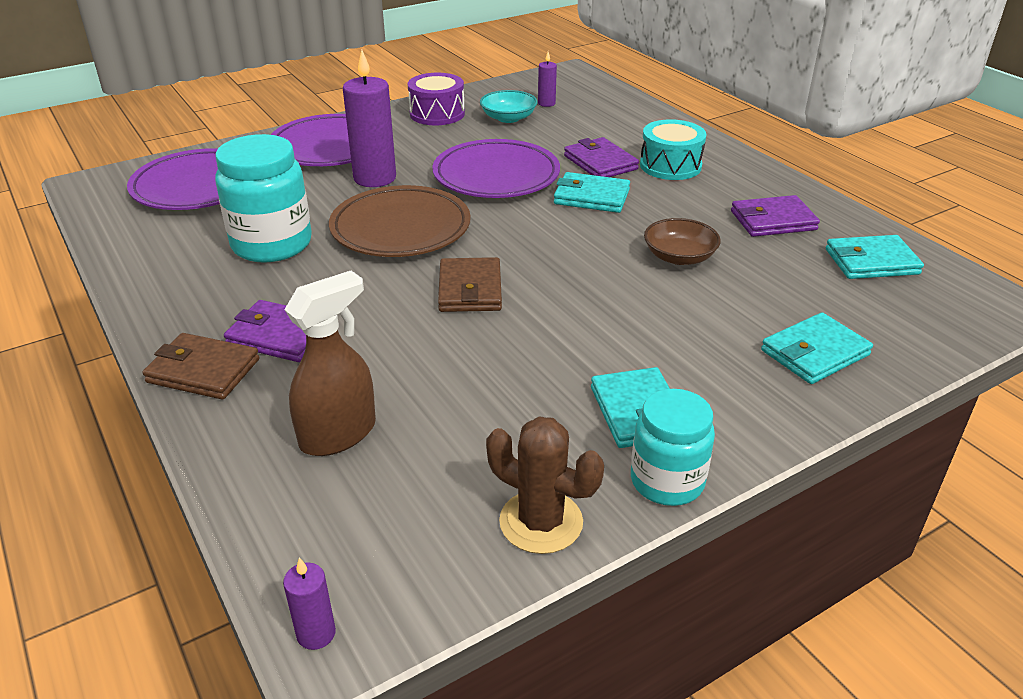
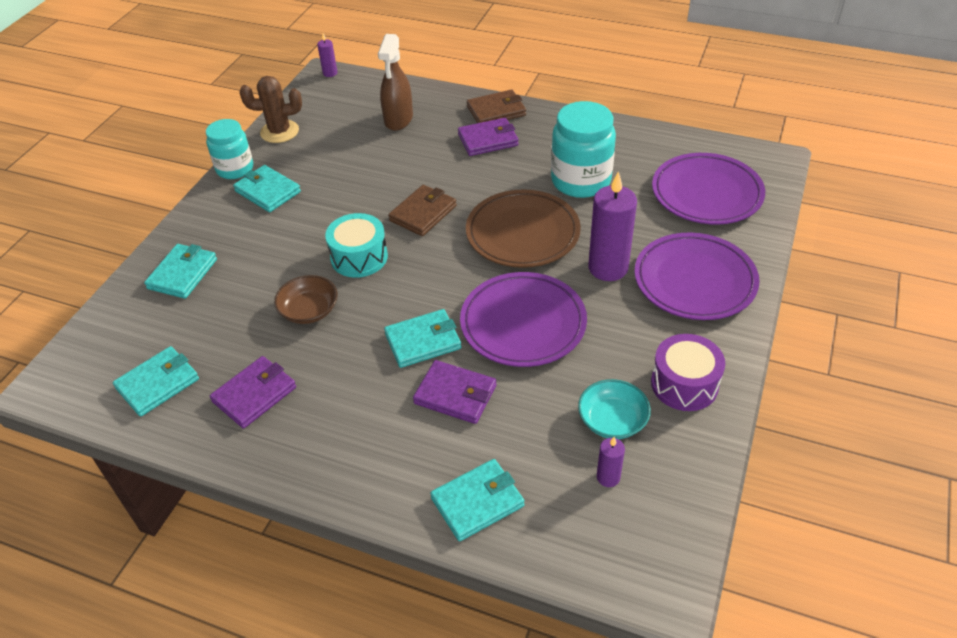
camera: 145 degrees right, 10 degrees up
brown wallet [438,257,502,312] -> brown wallet turned 75 degrees clockwise [388,185,457,236]
turquoise drum [640,119,707,180] -> turquoise drum moved to [325,213,388,278]
none -> turquoise wallet [430,459,524,541]

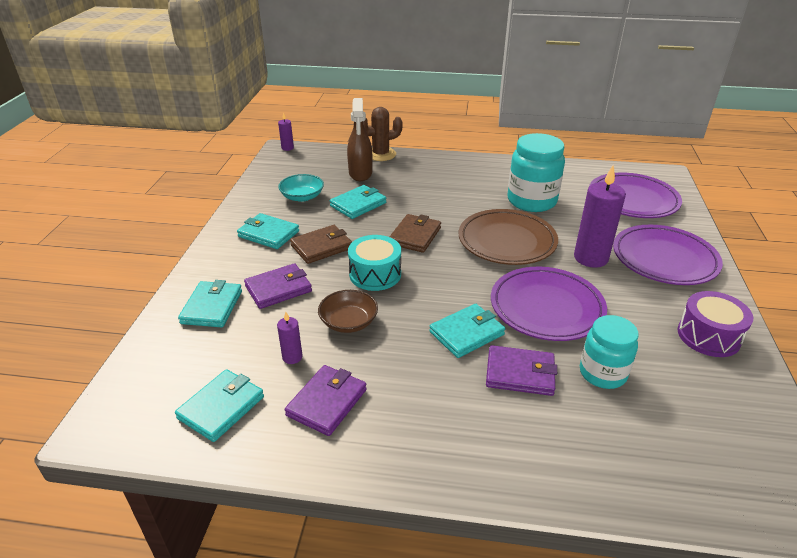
camera: 15 degrees left, 10 degrees down
turquoise jar [206,119,253,179] -> turquoise jar moved to [580,315,638,389]
brown cactus [240,76,302,143] -> brown cactus moved to [363,107,403,161]
turquoise wallet [430,459,524,541] -> turquoise wallet moved to [330,185,386,219]
purple wallet [458,118,519,156] -> purple wallet moved to [244,263,312,309]
brown wallet [467,89,526,123] -> brown wallet moved to [290,225,352,264]
turquoise bowl [578,379,651,439] -> turquoise bowl moved to [278,174,324,202]
purple candle [597,437,625,487] -> purple candle moved to [277,312,302,364]

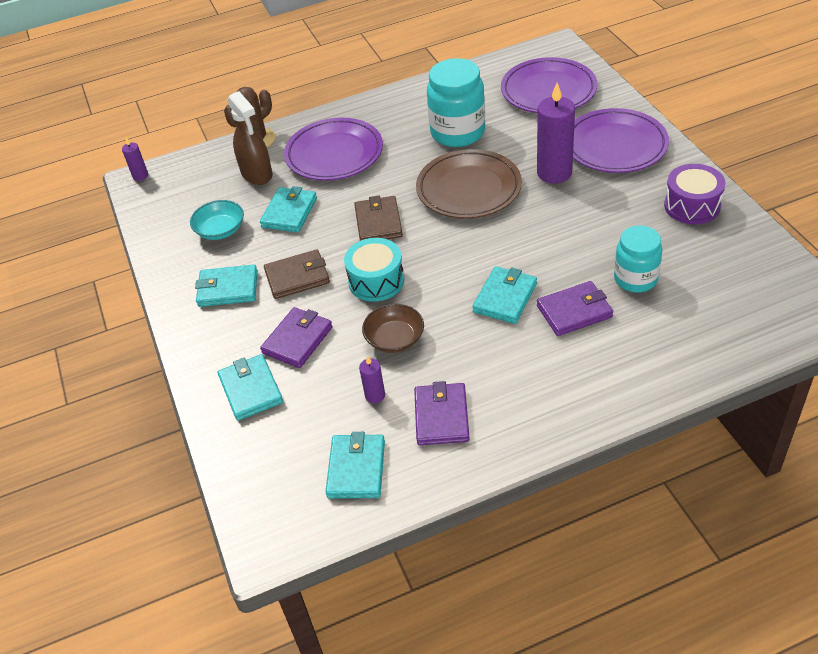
camera: 25 degrees left, 10 degrees up
brown wallet [290,225,352,264] -> brown wallet turned 45 degrees clockwise [264,249,330,299]
purple plate [491,267,607,341] -> purple plate moved to [284,118,383,181]

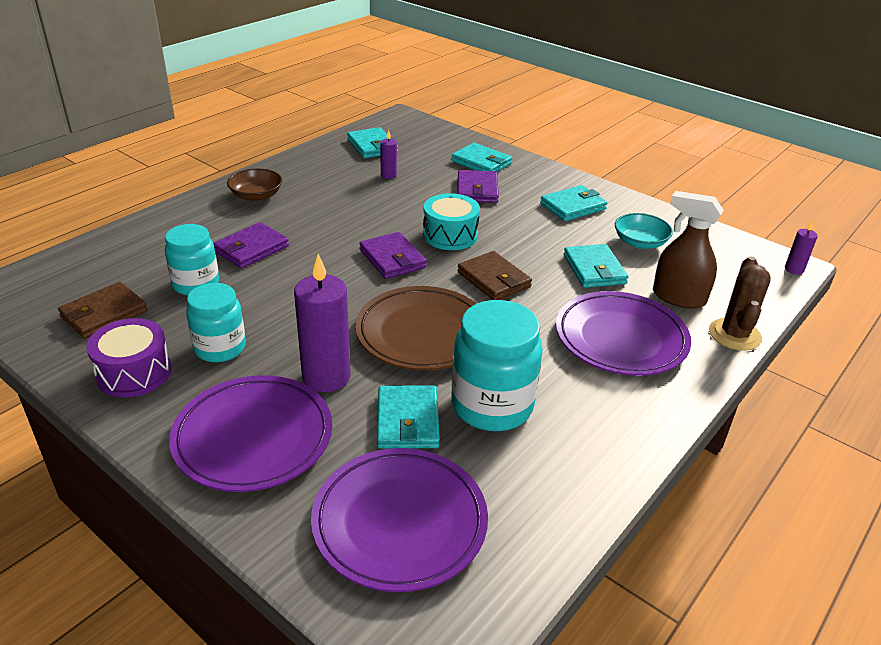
camera: 145 degrees right, 10 degrees down
brown wallet [264,249,330,299] -> brown wallet moved to [58,282,147,339]
brown bowl [362,304,424,353] -> brown bowl moved to [227,168,282,201]
purple wallet [414,381,470,445] -> purple wallet moved to [359,232,427,279]
turquoise wallet [472,266,537,324] -> turquoise wallet moved to [377,386,440,449]
none -> turquoise jar [186,283,246,362]

